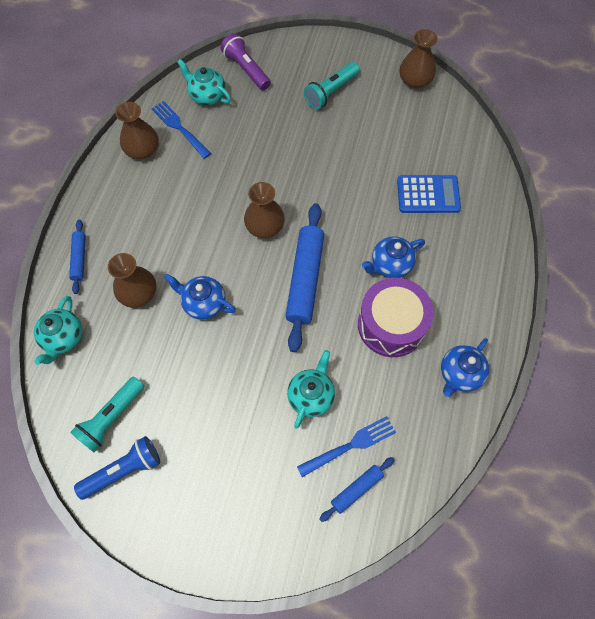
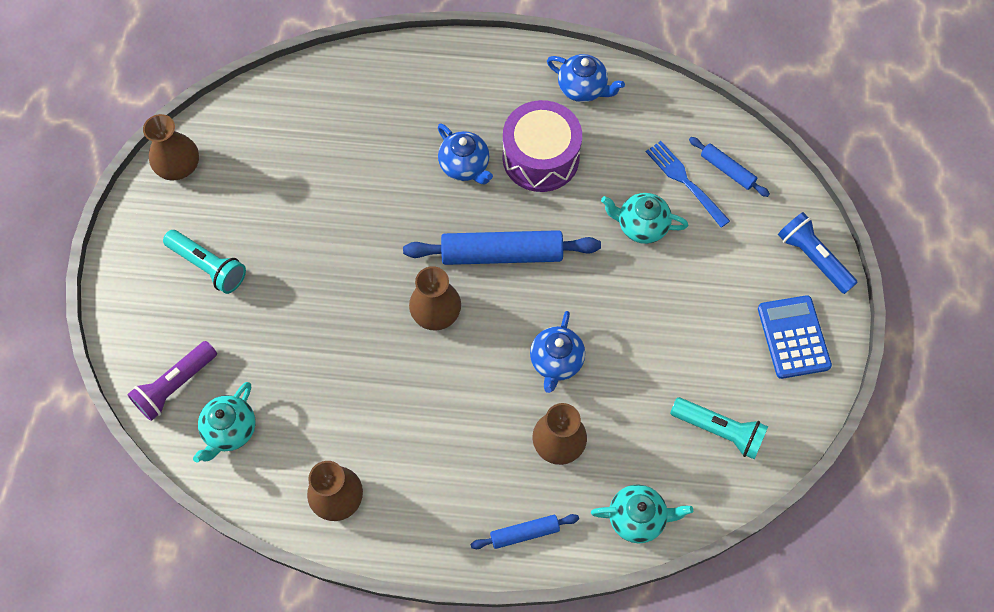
camera: 100 degrees left, 0 degrees up
blue flashlight [74,436,160,500] -> blue flashlight moved to [778,212,858,294]
blue fork [151,101,211,159] -> none
blue calculator [397,175,461,213] -> blue calculator moved to [758,295,832,379]

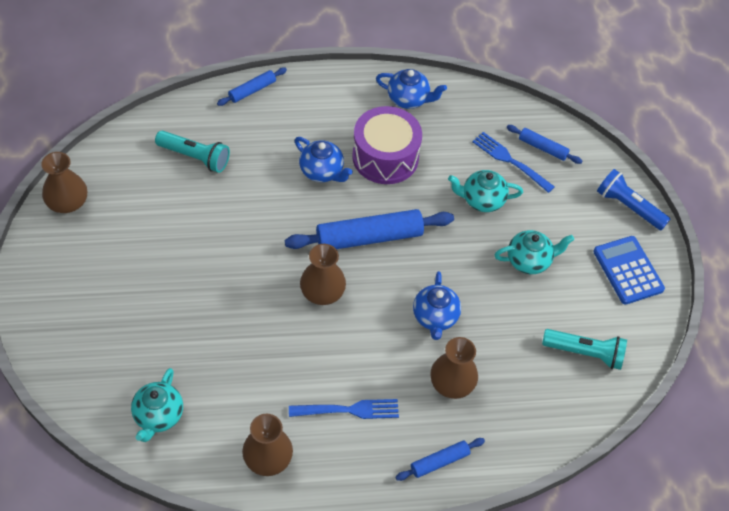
camera: 15 degrees left, 10 degrees down
purple flashlight [127,341,217,421] -> none
turquoise flashlight [163,230,246,294] -> turquoise flashlight moved to [155,130,230,173]
turquoise teapot [591,484,693,543] -> turquoise teapot moved to [494,230,574,274]
none -> blue rolling pin [217,67,287,106]
none -> blue fork [289,399,399,419]

